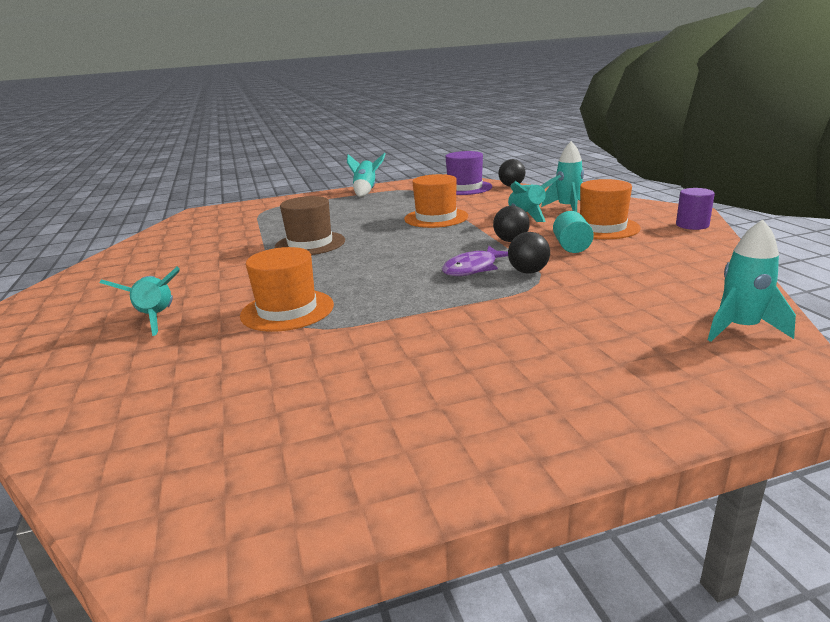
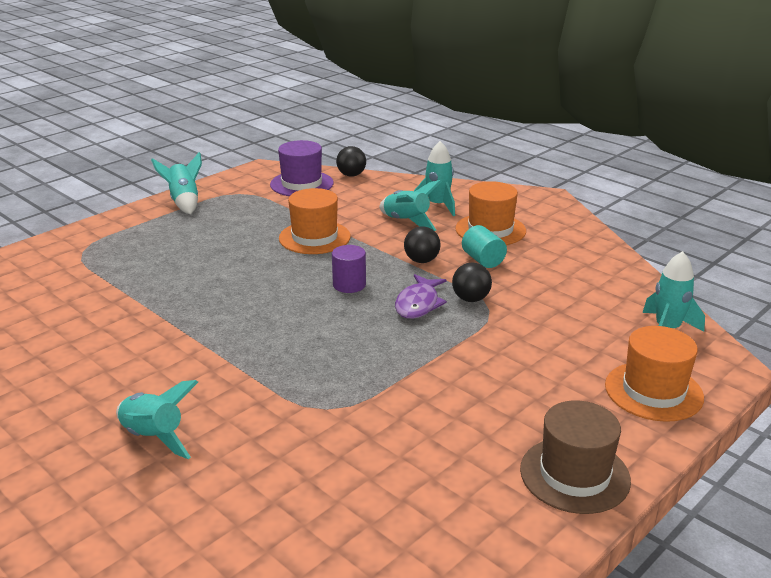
camera: 30 degrees left, 5 degrees up
orange hat [240,247,334,332] -> orange hat moved to [605,326,704,422]
brown hat [275,196,345,255] -> brown hat moved to [520,400,631,514]
purple cylinder [676,188,715,230] -> purple cylinder moved to [332,245,366,293]

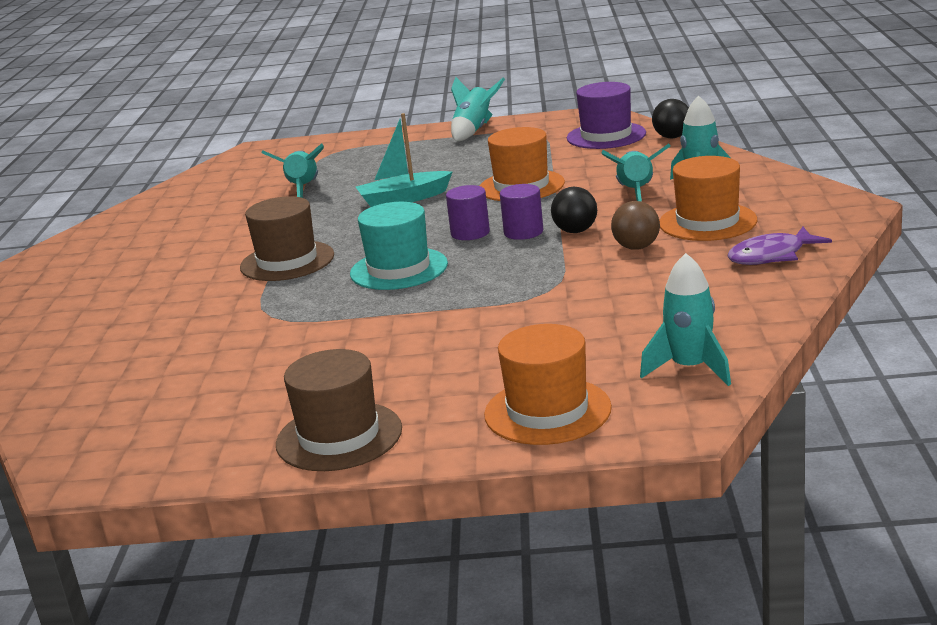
camera: 50 degrees right, 5 degrees down
turquoise rocket [116,380,198,459] -> turquoise rocket moved to [261,143,324,198]
purple fish [395,274,447,319] -> purple fish moved to [727,227,832,265]
black ball [452,263,492,302] -> none
turquoise cylinder [462,225,507,268] -> brown ball [611,201,660,250]
none -> brown hat [240,196,334,281]
none -> turquoise hat [350,202,448,290]
none -> turquoise boat [356,113,452,207]
none -> purple cylinder [500,184,543,240]

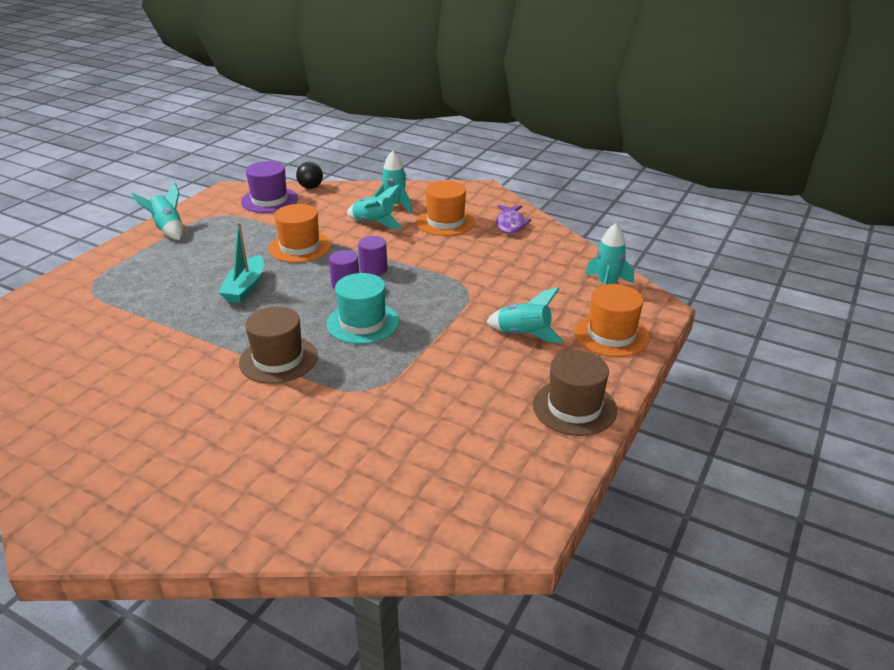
camera: 65 degrees left, 10 degrees up
turquoise rocket [261,143,324,198] -> turquoise rocket moved to [486,287,564,343]
black ball [551,187,597,233] -> none
brown ball [611,201,660,250] -> none

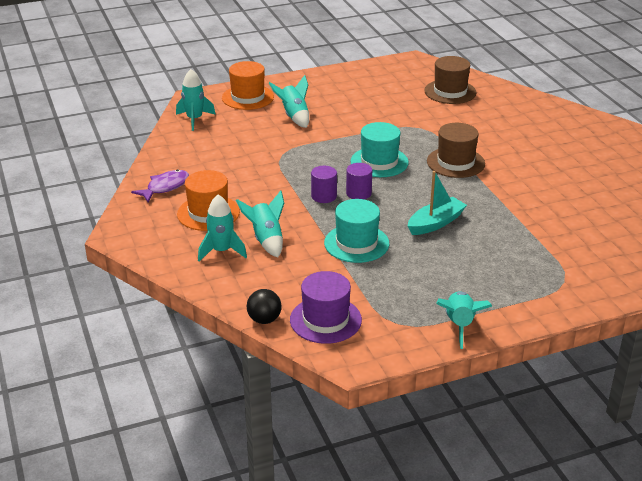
camera: 140 degrees left, 0 degrees up
orange hat [268,204,331,263] -> turquoise hat [324,199,389,263]
brown hat [533,350,617,436] -> brown hat moved to [424,56,476,104]

